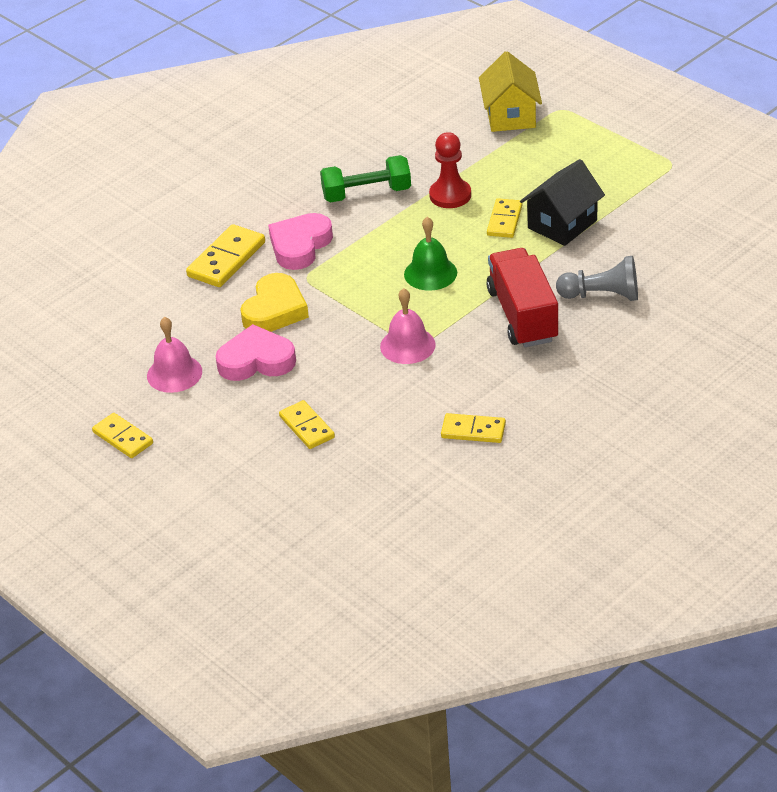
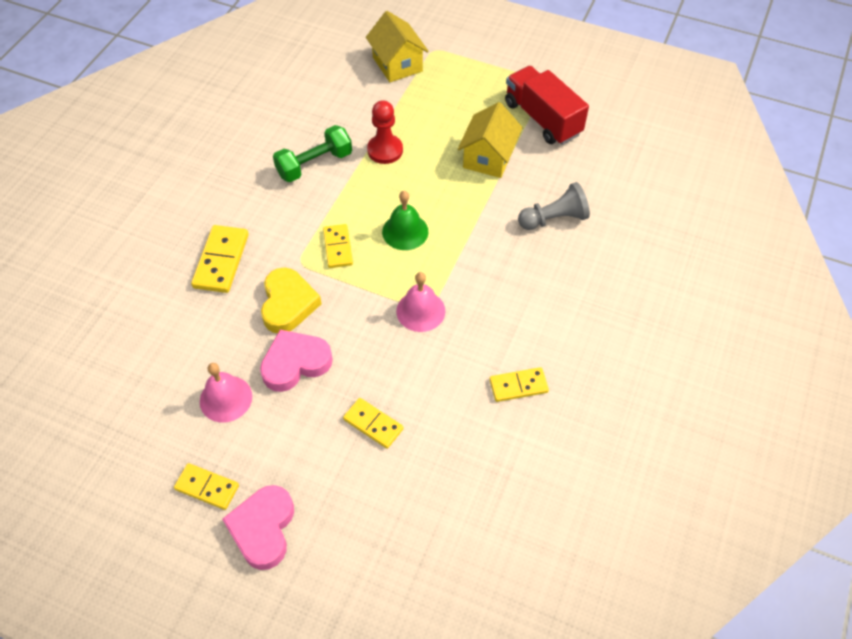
camera: 25 degrees left, 15 degrees up
pink heart [268,213,333,270] -> pink heart moved to [222,485,294,570]
red truck [486,248,558,347] -> red truck moved to [505,66,589,145]
yellow domino [487,198,523,238] -> yellow domino moved to [323,224,353,268]
black house [520,159,605,246] -> yellow house [458,102,523,178]

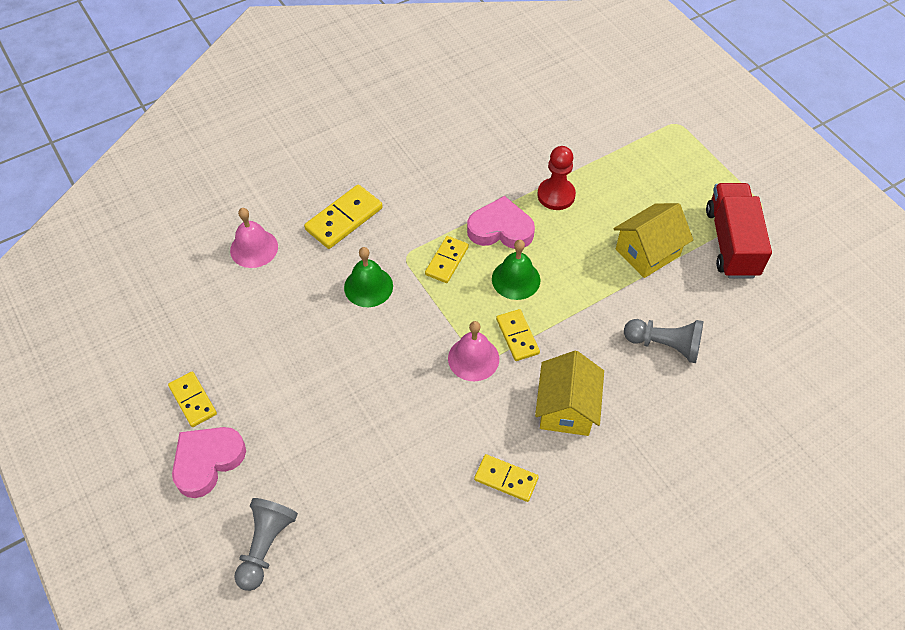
camera: 35 degrees right, 0 degrees up
pink bell [200,363,252,422] -> pink bell moved to [230,208,278,268]
pink heart [260,330,333,392] -> pink heart moved to [467,196,535,249]
yellow heart [261,267,322,333] -> green bell [344,247,393,307]
green dumbbell [273,125,352,182] -> none
yellow domino [343,398,404,449] -> yellow domino moved to [496,309,540,361]
yellow house [366,11,429,82] -> yellow house moved to [535,351,604,436]
none -> grey pawn [234,498,298,591]

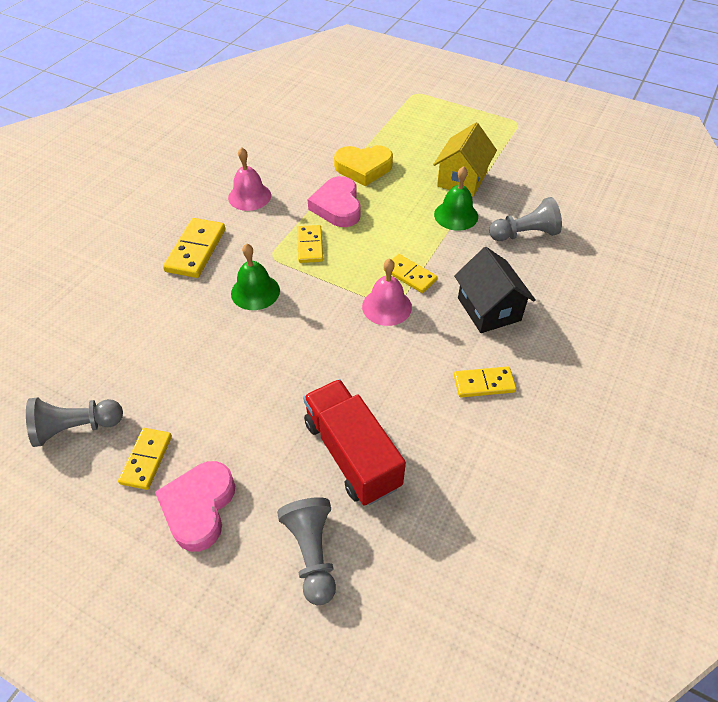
camera: 30 degrees left, 5 degrees down
yellow domino [168,372,217,427] -> yellow domino turned 75 degrees clockwise [118,428,172,490]
pink bell [230,208,278,268] -> pink bell moved to [228,147,271,211]
pink heart [467,196,535,249] -> pink heart turned 75 degrees counterclockwise [308,176,361,227]
green bell [492,240,540,300] -> green bell moved to [434,166,478,231]
yellow house [535,351,604,436] -> black house [454,247,535,333]
red pawn [538,146,576,210] -> yellow heart [334,145,393,186]
red truck [706,183,772,278] -> red truck moved to [303,379,406,506]
none -> grey pawn [26,397,123,447]

